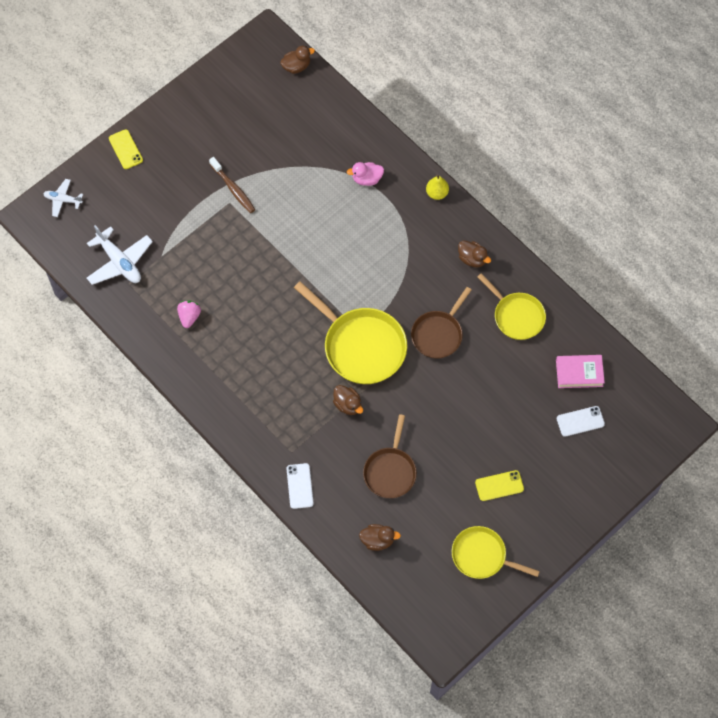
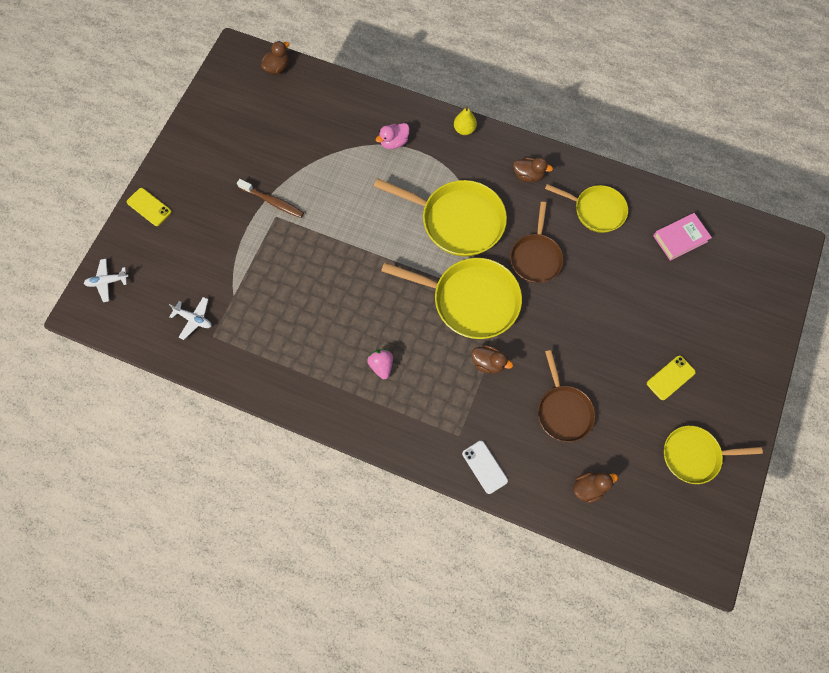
camera: 25 degrees left, 5 degrees up
white plane [87,225,153,285] -> white plane [169,297,211,340], size x0.59
pink strawberry [177,301,201,328] -> pink strawberry moved to [367,349,393,379]
white phone [556,406,605,437] -> none
none -> yellow pan [374,178,507,257]

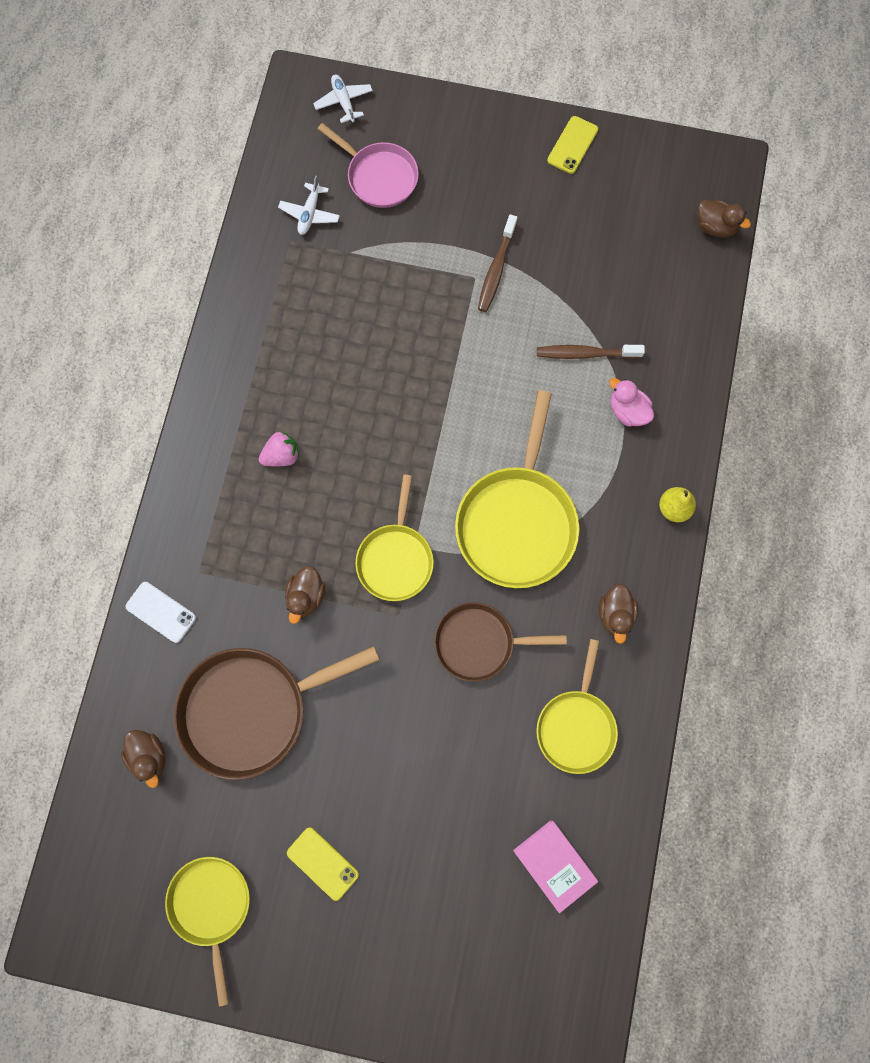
camera: 80 degrees right, 5 degrees up
yellow phone [127,188,172,226] -> yellow phone moved to [547,116,598,174]
yellow pan [381,258,522,339] -> yellow pan [355,475,434,601], size x0.63
white phone [462,441,508,494] -> white phone turned 75 degrees clockwise [125,582,196,643]
brown pan [538,350,595,442] -> brown pan [174,646,380,780], size x1.59
none -> pink pan [318,123,419,208]
none -> brown toothbrush [537,345,645,359]

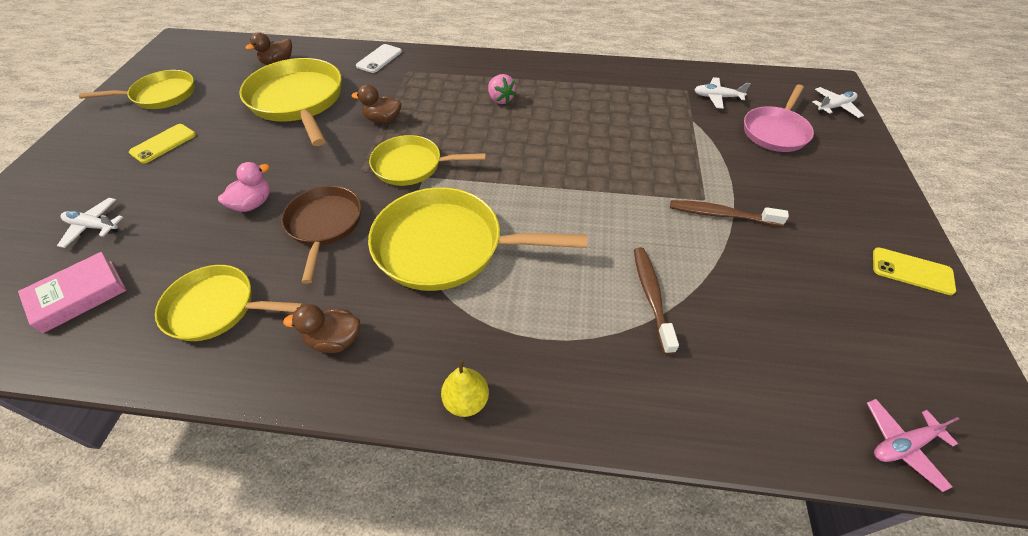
camera: 85 degrees right, 25 degrees down
brown pan [174,646,380,780] -> yellow pan [239,58,342,146]
pink duck [609,378,654,427] -> pink duck moved to [218,162,270,212]
brown duck [698,200,751,238] -> pink plane [867,399,959,492]
none -> white plane [57,198,123,248]

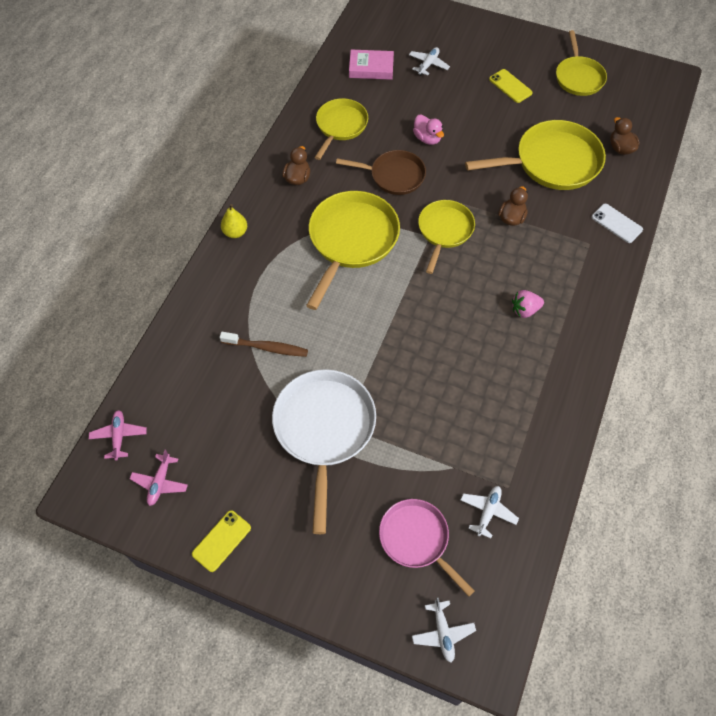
camera: 105 degrees right, 10 degrees up
pink book [18,252,126,333] -> pink book turned 60 degrees counterclockwise [349,50,394,80]
brown toothbrush [670,200,789,226] -> white pan [272,369,376,534]
none -> pink plane [130,450,188,506]

